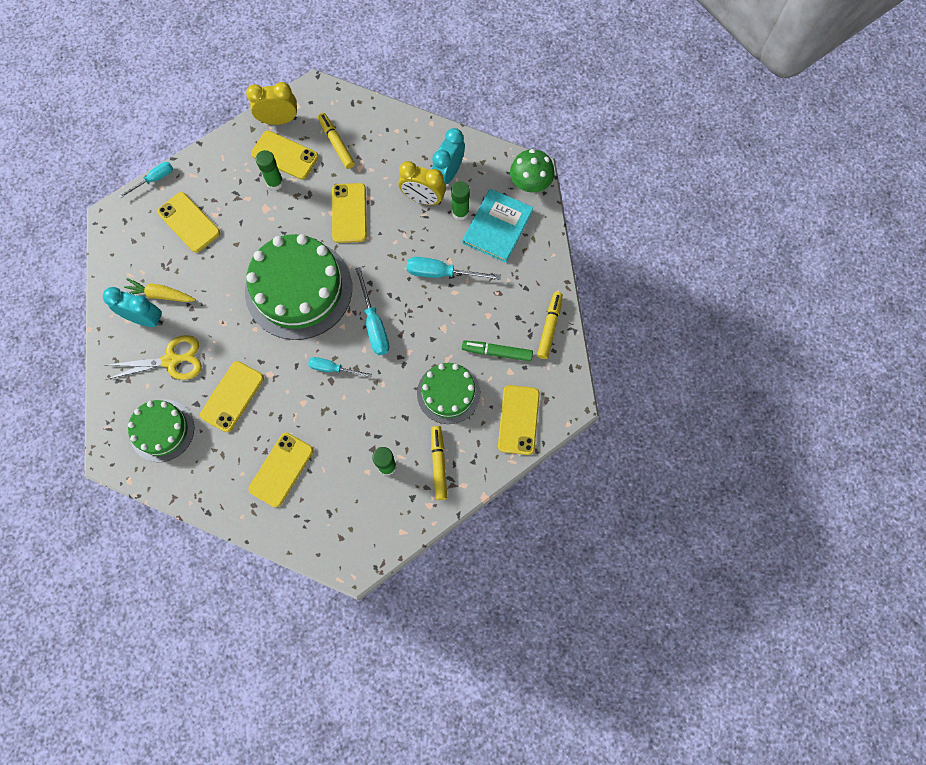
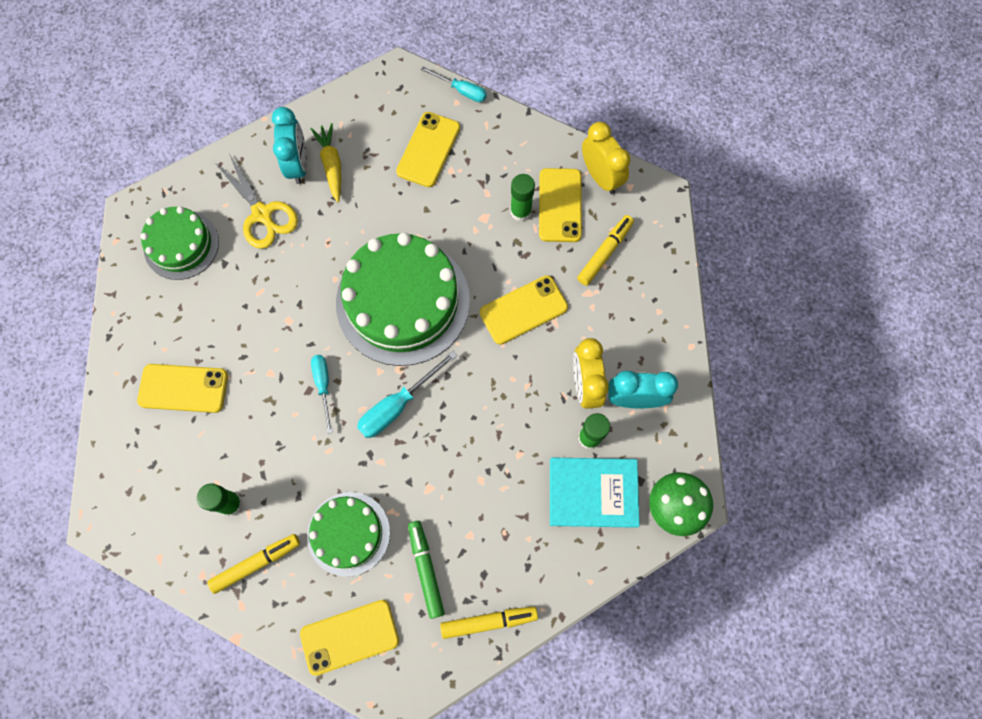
camera: 65 degrees right, 0 degrees up
yellow phone [200,361,264,432] -> none
turquoise screwdriver [406,257,501,280] -> none

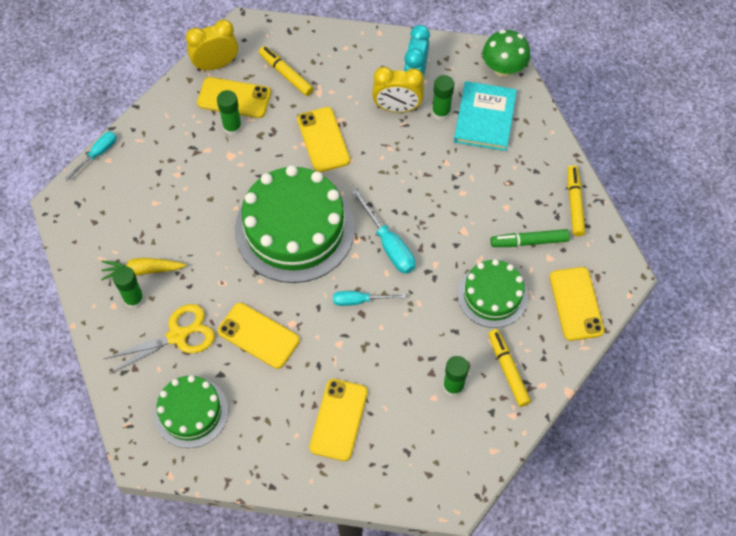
camera: 80 degrees left, 10 degrees down
turquoise clock [272,107,307,184] -> green glue stick [112,266,144,309]
yellow phone [396,112,460,187] -> yellow phone moved to [218,303,300,369]

